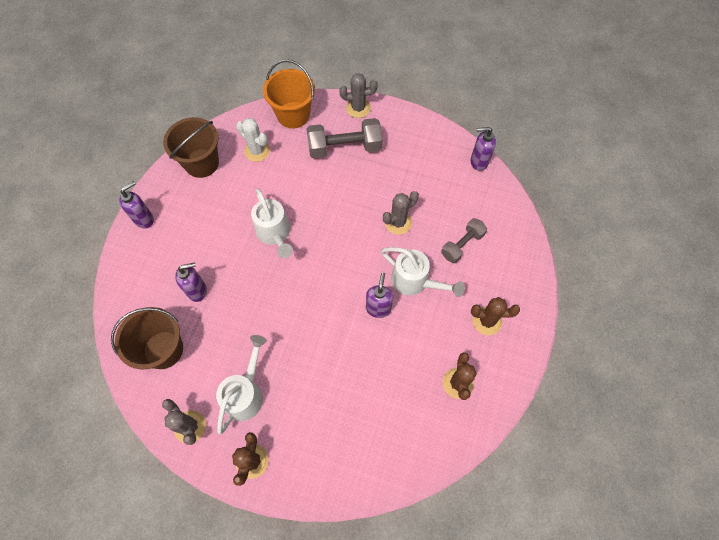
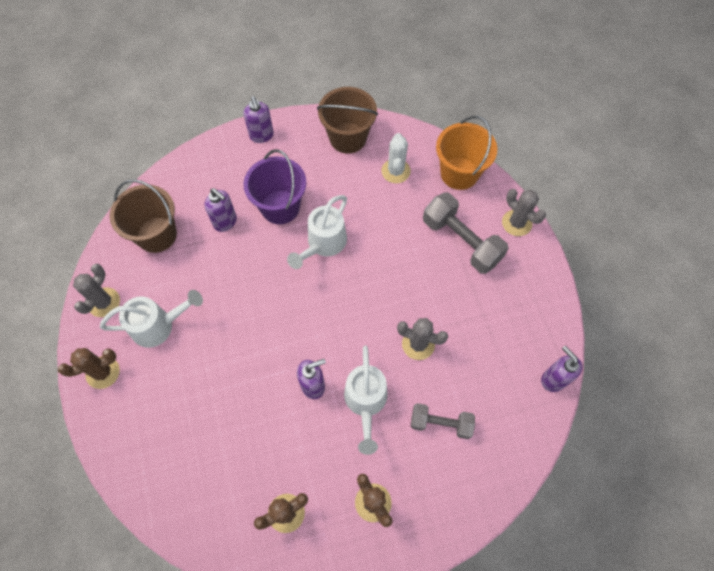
camera: 55 degrees right, 0 degrees up
purple soap dispenser [119,181,154,229] -> purple soap dispenser turned 60 degrees clockwise [243,96,274,143]
none -> purple bucket [243,149,306,224]

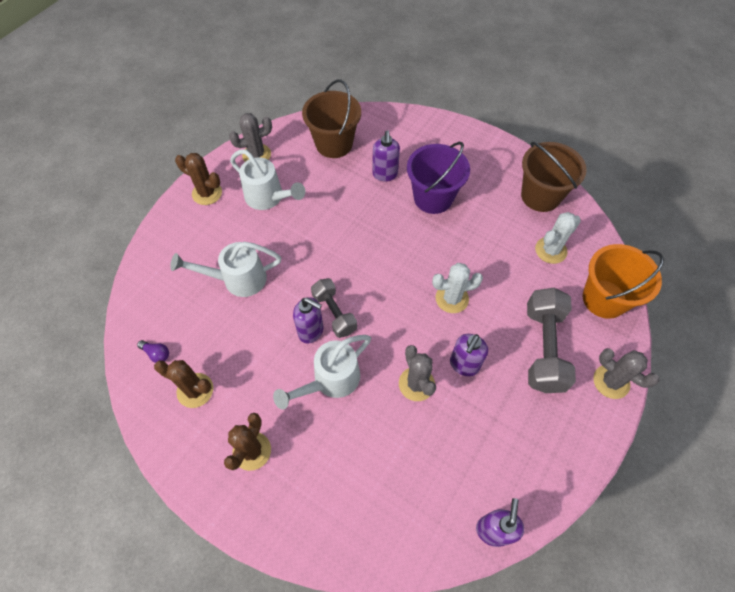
camera: 50 degrees right, 5 degrees down
purple soap dispenser [243,96,274,143] -> purple soap dispenser moved to [450,334,488,376]
white watering can [287,195,347,269] -> white watering can moved to [170,242,281,297]
grey dumbbell [411,403,475,439] -> grey dumbbell moved to [311,278,357,338]
grey cactus [502,189,546,236] -> grey cactus turned 60 degrees counterclockwise [593,348,660,399]
none -> purple light bulb [137,340,169,363]
none -> white cactus [432,263,483,313]

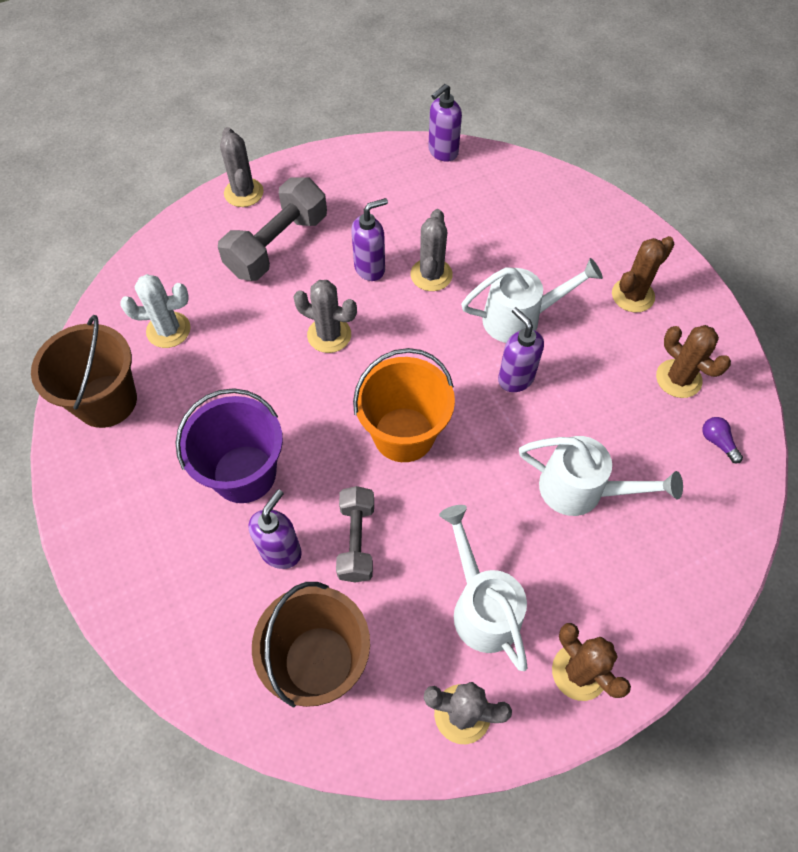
camera: 150 degrees left, 0 degrees up
grey dumbbell [311,278,357,338] -> grey dumbbell moved to [336,486,374,582]
white cactus [432,263,483,313] -> grey cactus [293,280,357,353]
orange bucket [583,244,664,319] -> orange bucket moved to [353,348,455,462]

